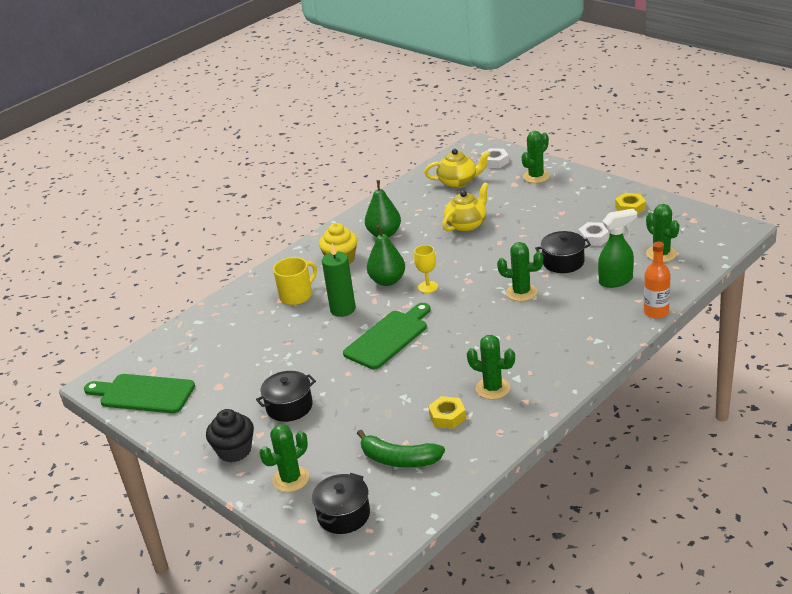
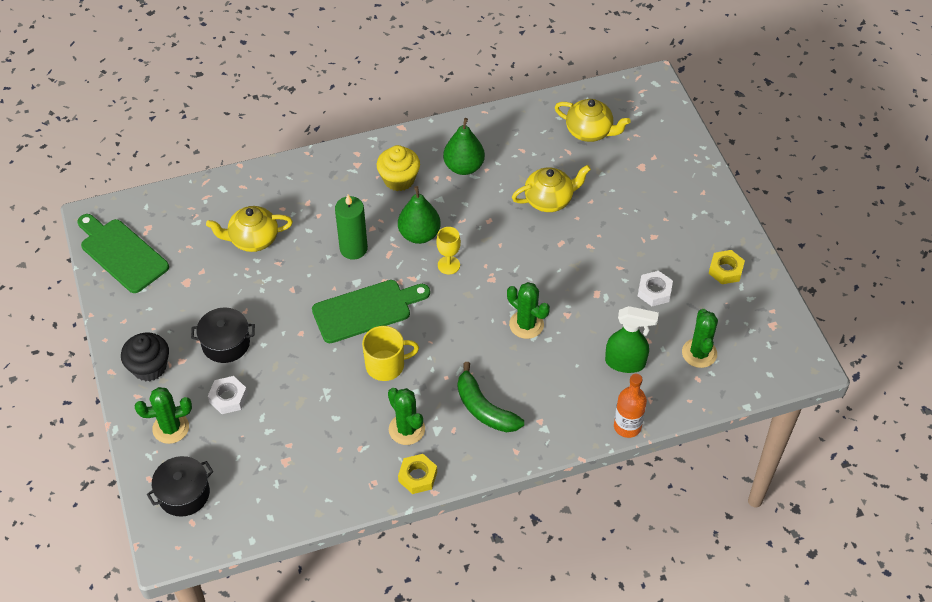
camera: 25 degrees right, 20 degrees up
yellow mug [273,257,317,305] -> yellow mug moved to [362,326,419,381]
green banana [357,430,445,468] -> green banana moved to [458,362,524,432]
yellow nut [428,396,466,429] -> yellow nut moved to [398,454,437,494]
white nut [481,148,509,168] -> white nut moved to [208,376,248,414]
green cactus [522,131,550,183] -> none
black pot [535,231,591,273] -> none
none -> yellow teapot [206,206,293,252]

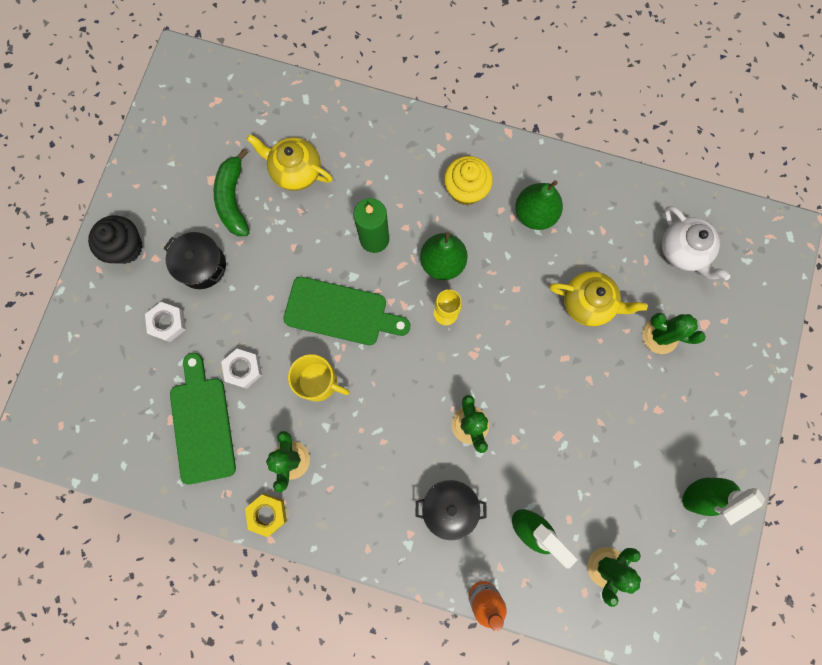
camera: 35 degrees right, 25 degrees up
green cutting board [77,214,169,293] -> green cutting board moved to [170,353,236,485]
green cactus [134,387,192,444] -> green cactus moved to [642,313,706,354]
black pot [147,456,214,517] -> black pot moved to [415,480,486,540]
green banana [458,362,524,432] -> green banana moved to [214,148,250,236]
yellow teapot [555,99,631,142] -> white teapot [662,206,730,280]
white nut [638,271,673,306] -> white nut moved to [221,349,262,389]
yellow nut [708,250,745,284] -> green spray bottle [682,478,765,525]

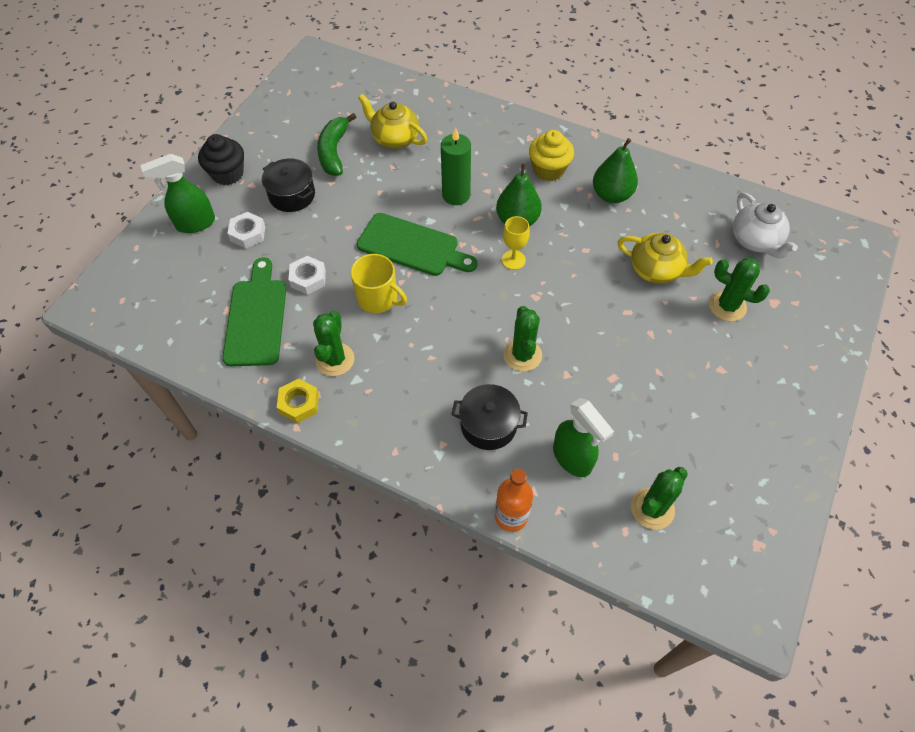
camera: 10 degrees right, 20 degrees down
green spray bottle [682,478,765,525] -> green spray bottle moved to [141,154,215,233]

